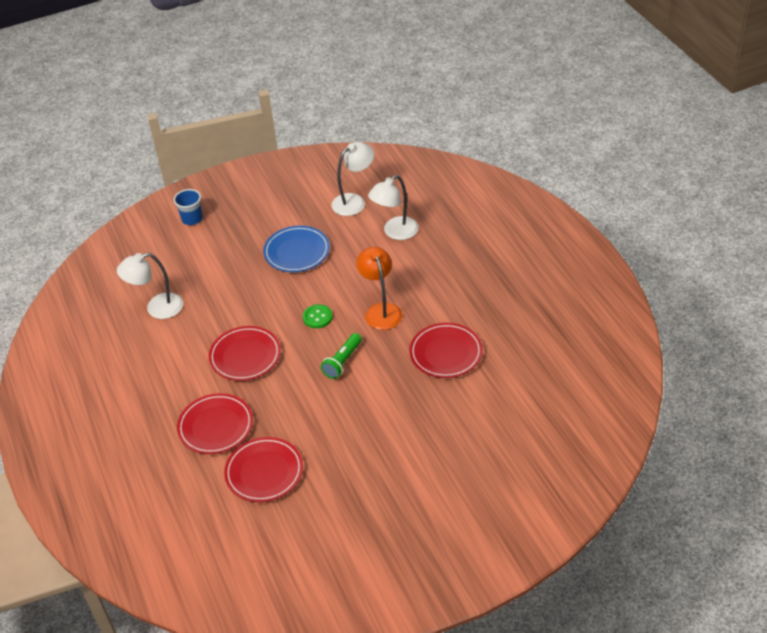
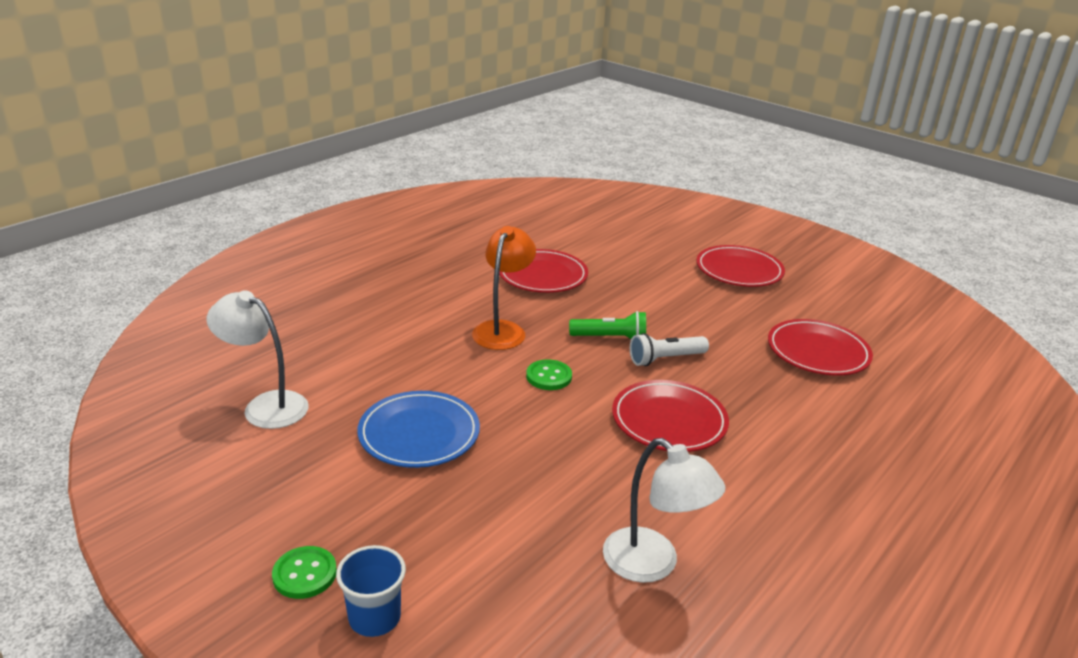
camera: 120 degrees left, 15 degrees down
red plate [177,393,253,454] -> red plate moved to [696,245,785,287]
orange lamp [356,247,402,330] -> orange lamp turned 150 degrees clockwise [472,226,536,350]
white lamp [368,175,419,240] -> none
none -> green button [272,546,337,599]
none -> white flashlight [630,333,709,366]

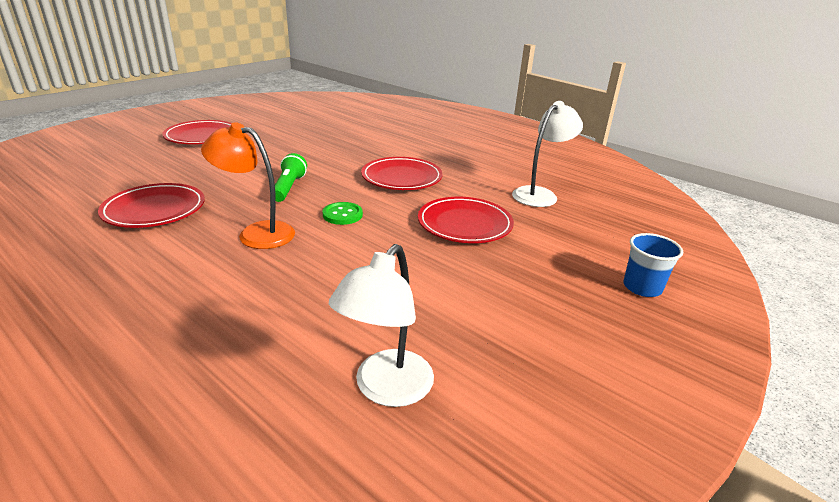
camera: 90 degrees left, 0 degrees up
green button [272,546,337,599] -> none
blue plate [358,391,480,468] -> none
white flashlight [630,333,709,366] -> none
red plate [768,319,873,376] -> red plate moved to [418,197,514,243]

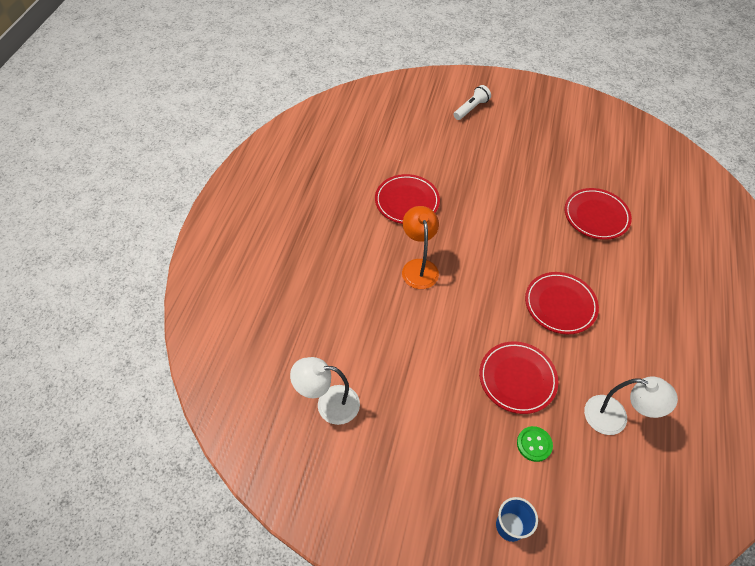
camera: 65 degrees right, 25 degrees up
red plate [162,120,232,144] -> red plate moved to [565,188,632,240]
green flashlight [275,153,307,202] -> none
green button [323,202,363,225] -> green button moved to [517,426,553,462]
none -> white flashlight [454,85,491,120]

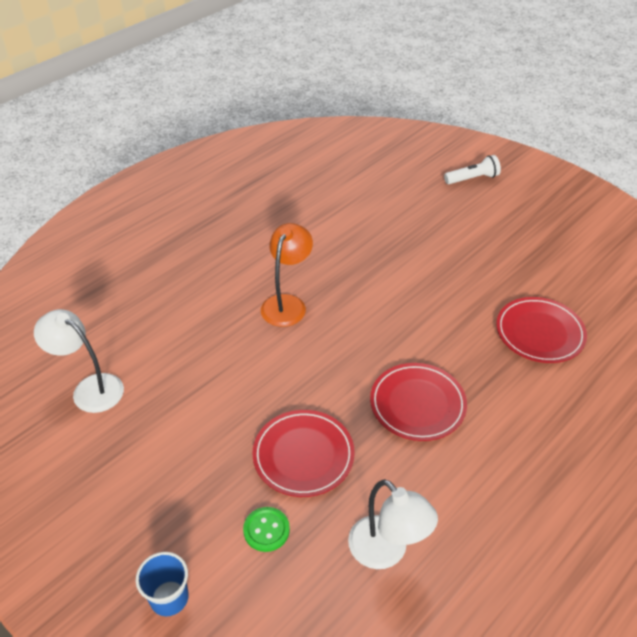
camera: 30 degrees right, 10 degrees down
red plate [375,174,440,224] -> none

